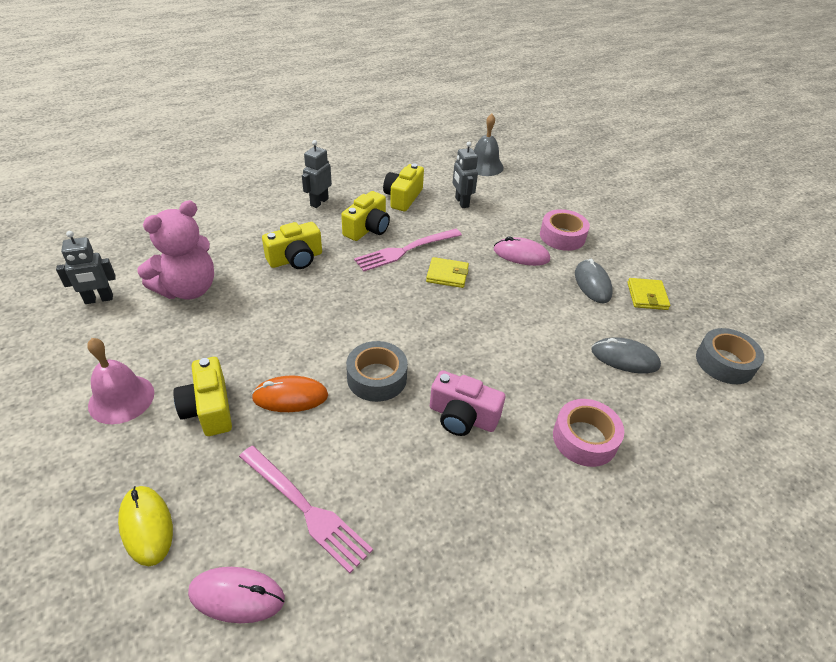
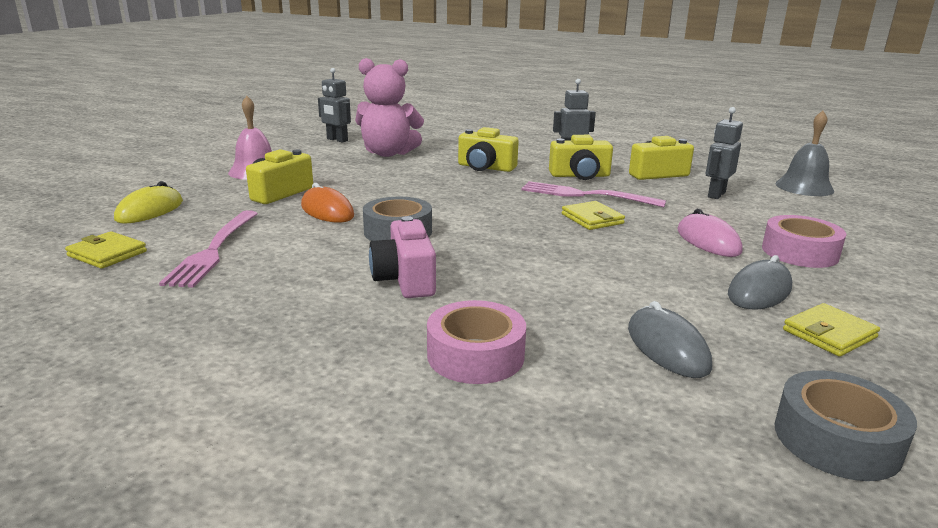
camera: 55 degrees right, 20 degrees down
pink mouse [188,567,285,623] -> yellow wallet [65,231,147,269]

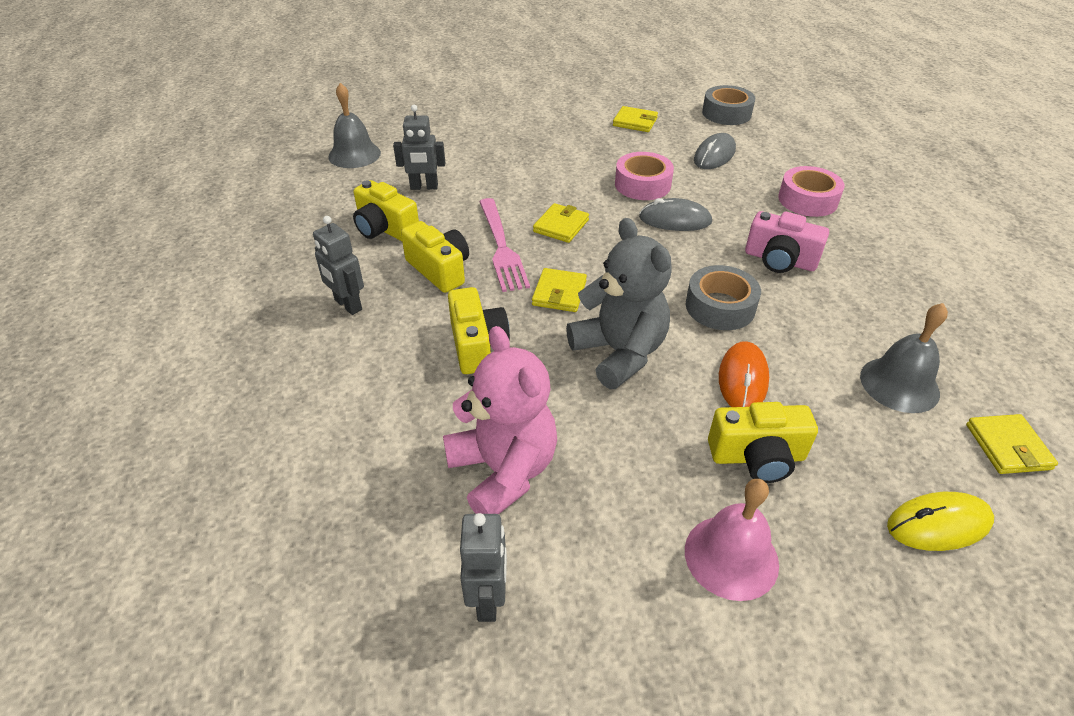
camera: 125 degrees left, 20 degrees up
pink fork [159,210,258,288] -> grey bell [860,303,948,413]
pink camera [369,216,436,298] -> pink camera turned 75 degrees clockwise [745,211,829,273]
pink mouse [678,209,743,257] -> none
grey mouse [728,255,792,310] -> grey mouse moved to [639,198,712,231]
pink tape [762,215,846,268] -> pink tape moved to [615,152,674,200]
none -> yellow wallet [532,268,587,312]
none -> grey teddy bear [566,218,672,389]

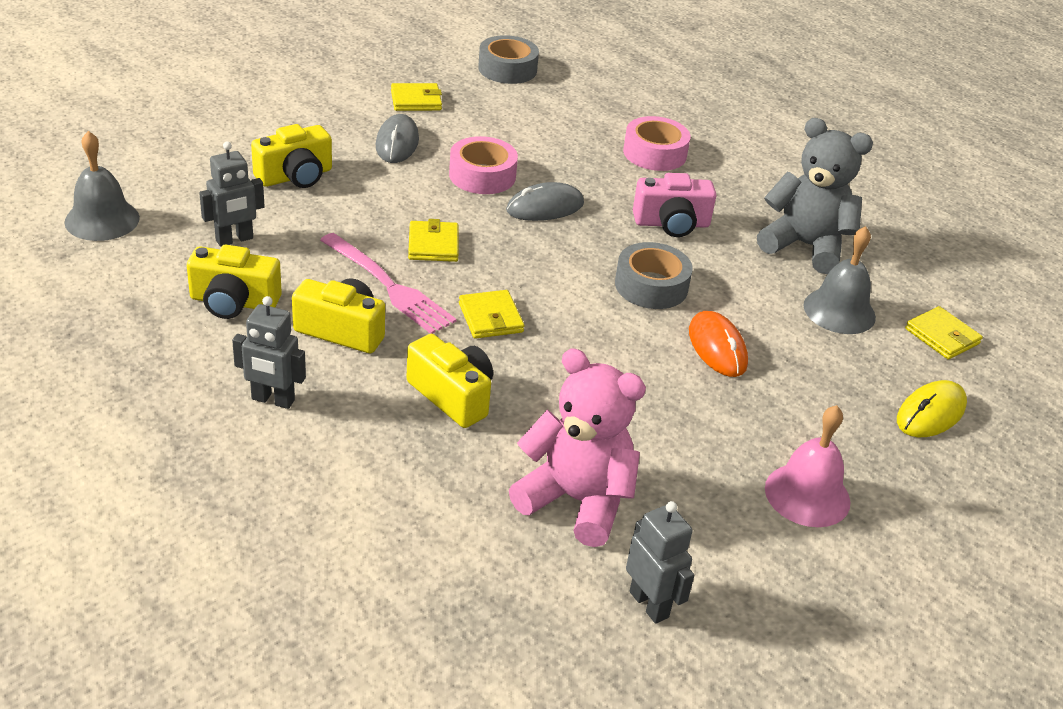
camera: 35 degrees left, 5 degrees down
grey teddy bear [566,218,672,389] -> grey teddy bear moved to [757,118,873,274]
grey mouse [694,133,736,169] -> grey mouse moved to [376,114,419,163]
yellow camera [708,402,818,483] -> yellow camera moved to [251,124,332,188]

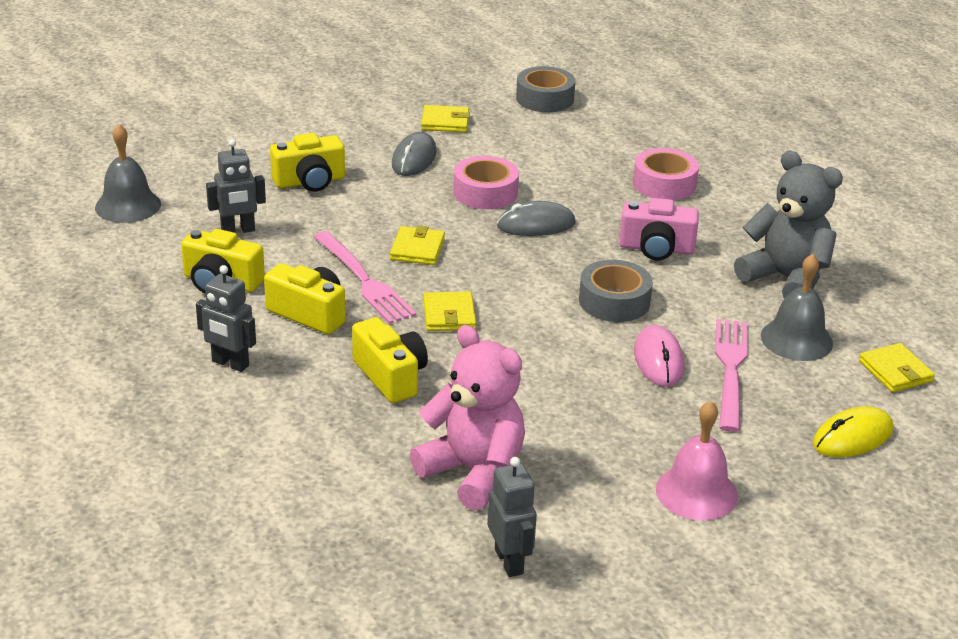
camera: 15 degrees right, 5 degrees down
orange mouse [689,311,748,377] -> pink mouse [634,325,684,387]
none -> pink fork [715,319,748,432]

